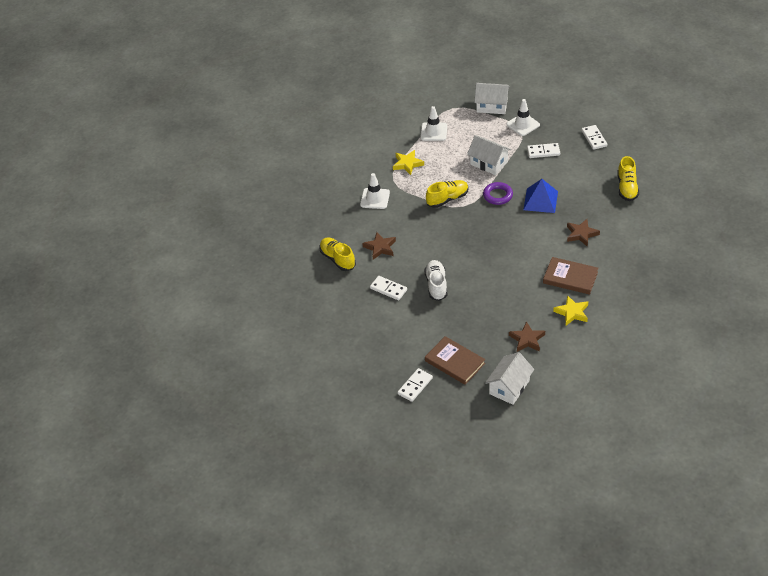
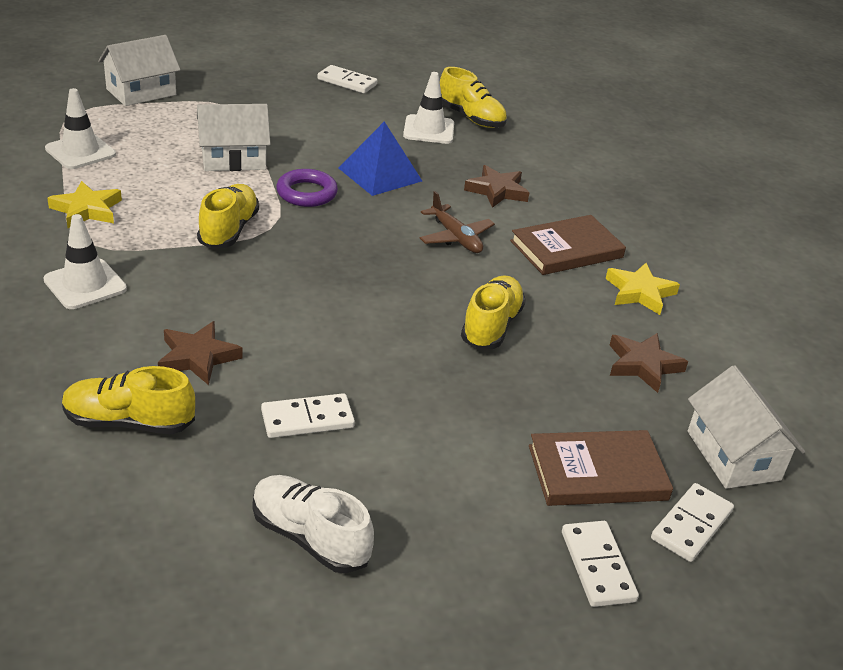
camera: 55 degrees left, 10 degrees down
white shoe [424,260,447,301] -> white shoe moved to [253,475,374,573]
white traffic cone [506,99,540,136] -> white traffic cone moved to [403,72,454,144]
white domino [527,143,560,158] -> white domino moved to [651,483,734,562]
none -> brown plane [420,191,495,253]
none -> yellow shoe [461,275,526,349]

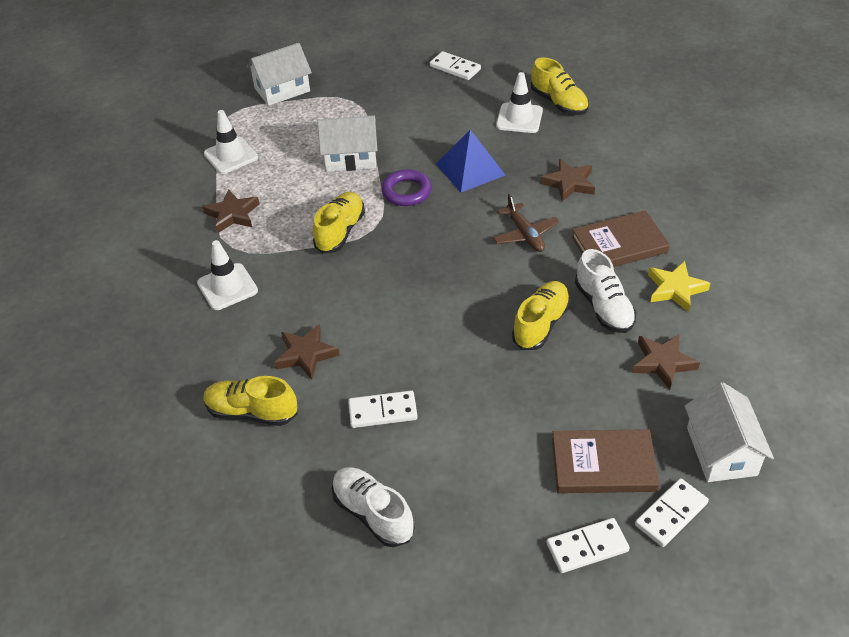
camera: 15 degrees right, 10 degrees up
yellow star [47,181,122,228] -> brown star [203,189,260,233]
white domino [562,521,639,607] -> white domino turned 75 degrees clockwise [547,518,630,573]
none -> white shoe [575,249,636,333]

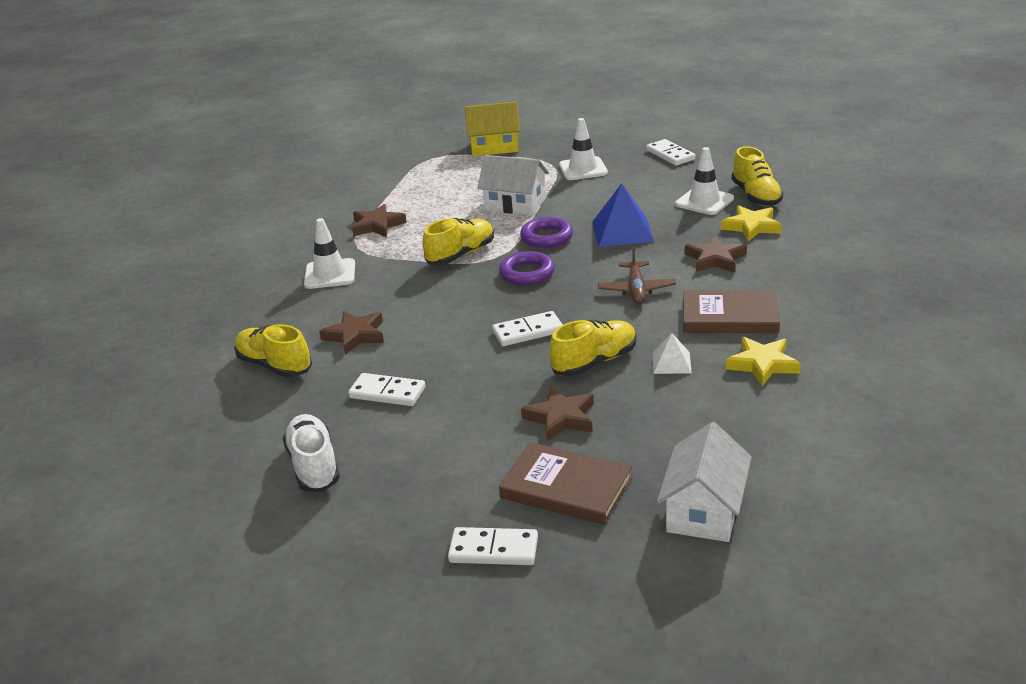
camera: 25 degrees right, 15 degrees down
white traffic cone [204,110,258,174] -> white traffic cone moved to [559,118,608,180]
white house [247,43,312,106] -> yellow house [465,101,520,156]
white shoe [575,249,636,333] -> white pyramid [653,333,692,374]
brown star [632,334,700,390] -> brown star moved to [521,386,594,441]
white domino [635,478,709,547] -> white domino moved to [492,311,563,346]
none -> purple ring [499,251,555,285]
none -> yellow star [721,205,782,241]

